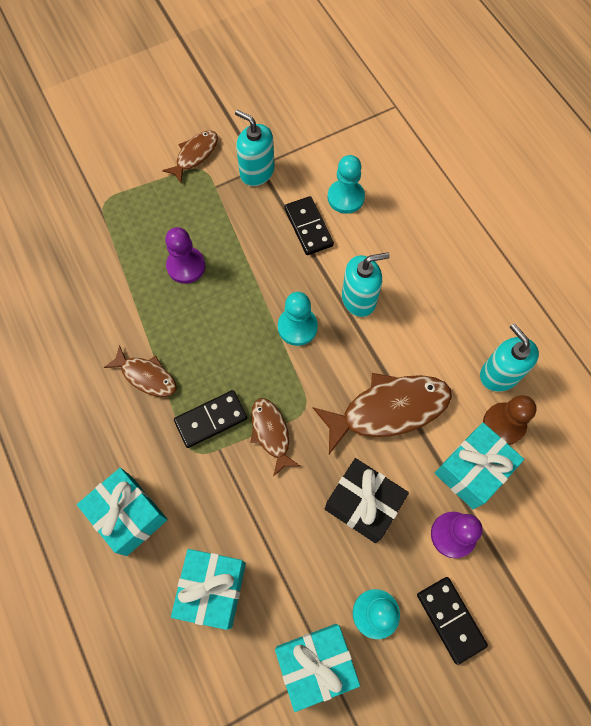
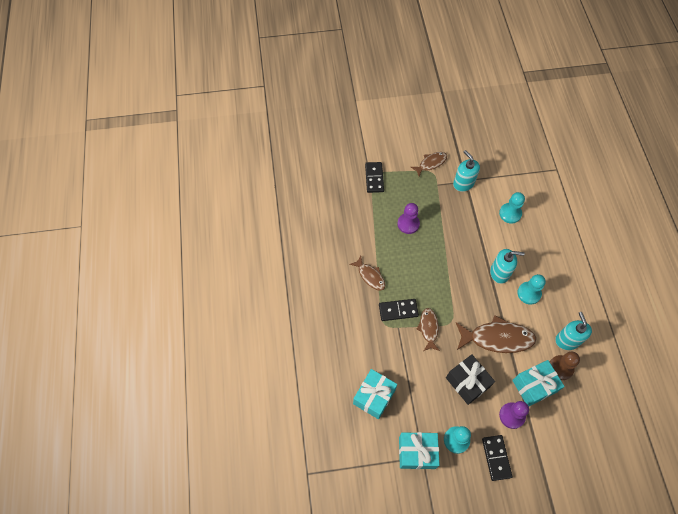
camera: 20 degrees right, 5 degrees down
turquoise gift [77,468,168,556] -> none
turquoise pawn [278,292,318,346] -> turquoise pawn moved to [517,274,546,305]
black domino [284,196,334,255] -> black domino moved to [365,162,384,193]

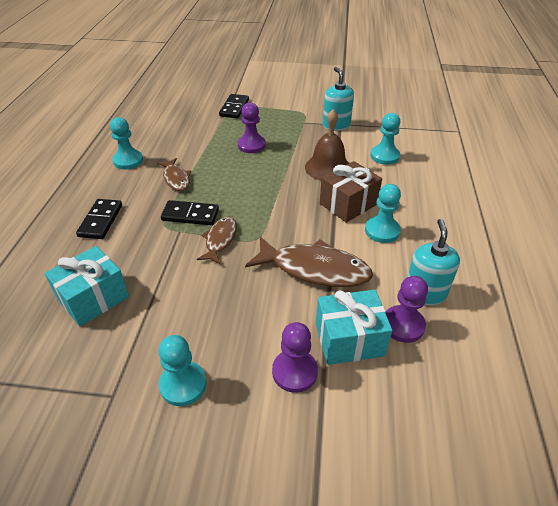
camera: 15 degrees right, 20 degrees down
turquoise gift [399,432,440,469] -> none
brown fish [411,152,447,176] -> none
black gift [446,354,495,405] -> none
black domino [482,435,512,481] -> black domino moved to [76,199,122,239]
turquoise soap dispenser [490,249,525,284] -> brown gift [320,161,382,223]
brown pawn [550,352,580,380] -> purple pawn [385,276,428,343]
none -> turquoise pawn [110,117,143,169]
none -> brown bell [305,109,349,181]

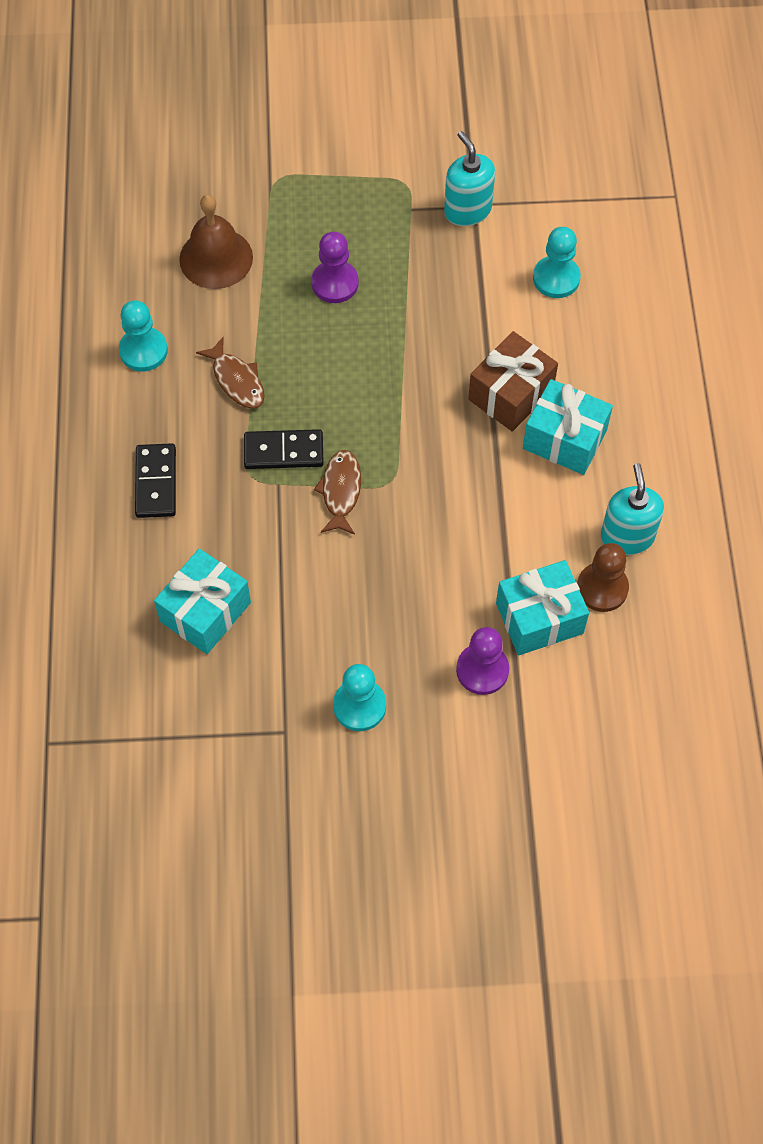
camera: 10 degrees left, 20 degrees up
black domino [219,94,249,118] -> none
brown fish [245,236,373,287] -> none
brown bell [305,109,349,181] -> brown bell moved to [179,195,253,289]
turquoise pawn [365,184,401,243] -> turquoise gift [523,379,613,475]
purple pawn [385,276,428,343] -> brown pawn [577,543,629,612]

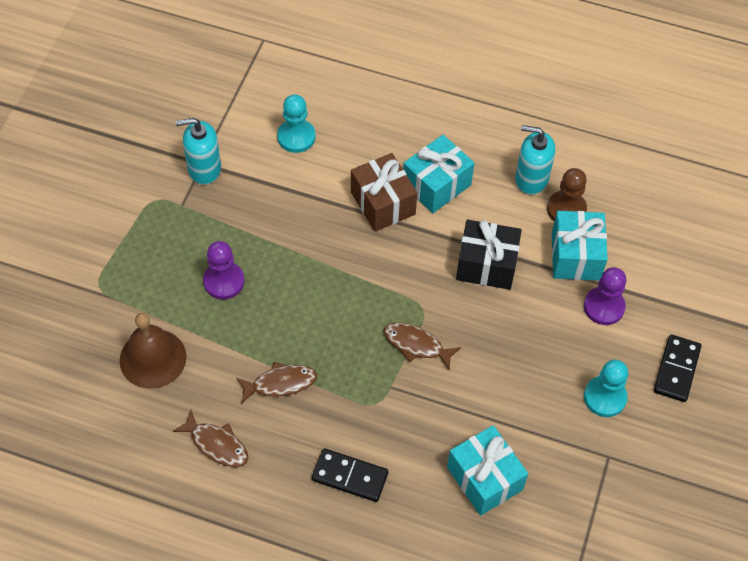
camera: 70 degrees left, 5 degrees down
turquoise pawn [119,300,168,371] -> brown fish [173,410,248,467]
black domino [244,429,324,469] -> black domino moved to [654,334,701,402]
none -> black gift [456,220,522,290]

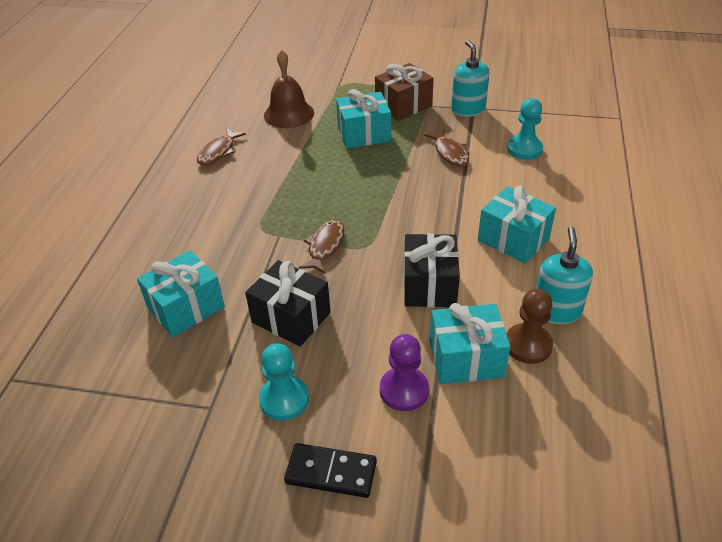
camera: 85 degrees right, 15 degrees down
purple pawn [203,241,244,299] -> turquoise gift [336,89,391,148]
brown fish [236,362,317,403] -> brown fish moved to [424,129,469,167]
black domino [312,448,389,502] -> none
brown gift [351,153,417,232] -> brown gift moved to [375,63,434,121]
none -> black gift [245,260,331,347]

